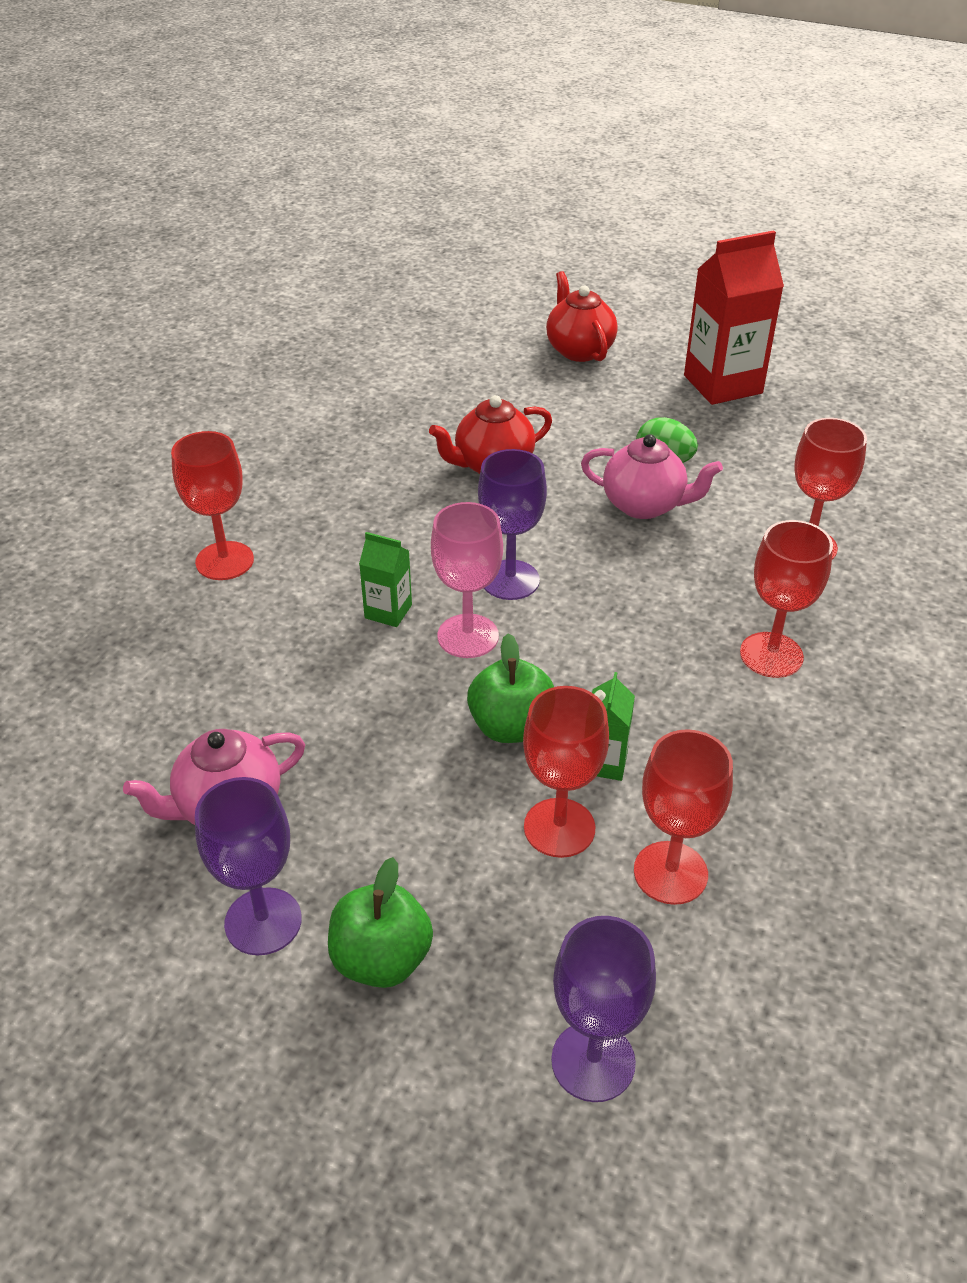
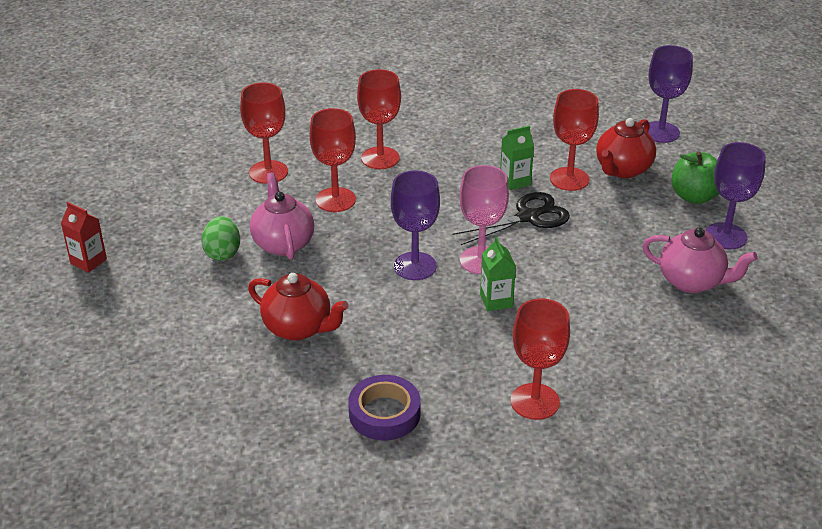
camera: 125 degrees left, 5 degrees down
green apple [467,633,554,743] -> black scissors [452,192,570,245]
red teapot [546,271,618,362] -> red teapot moved to [596,118,656,178]
red goblet [634,729,733,905] -> red goblet moved to [309,108,356,212]
red carton [684,230,784,405] -> red carton [61,202,107,273], size x0.49
none -> purple tape [348,375,421,441]

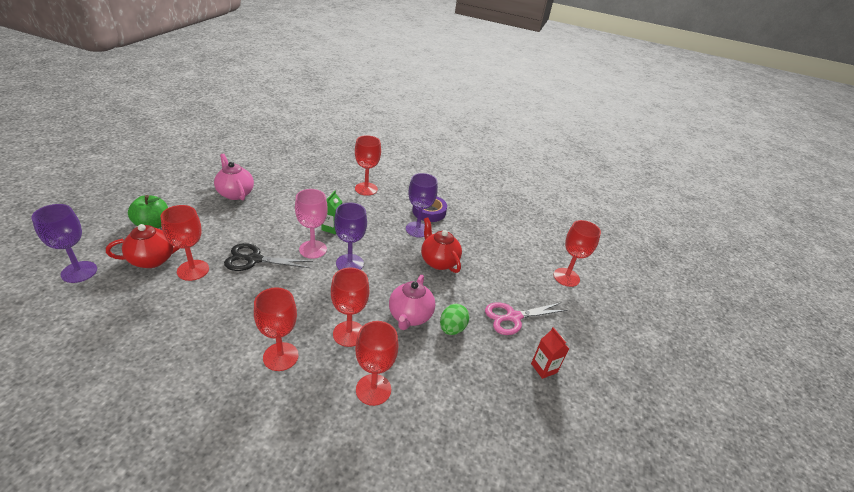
camera: 155 degrees left, 0 degrees up
green carton [500,126,534,190] -> none
purple goblet [705,142,766,249] -> purple goblet moved to [406,173,438,237]
none -> pink scissors [485,302,568,335]
none -> red goblet [554,220,601,287]

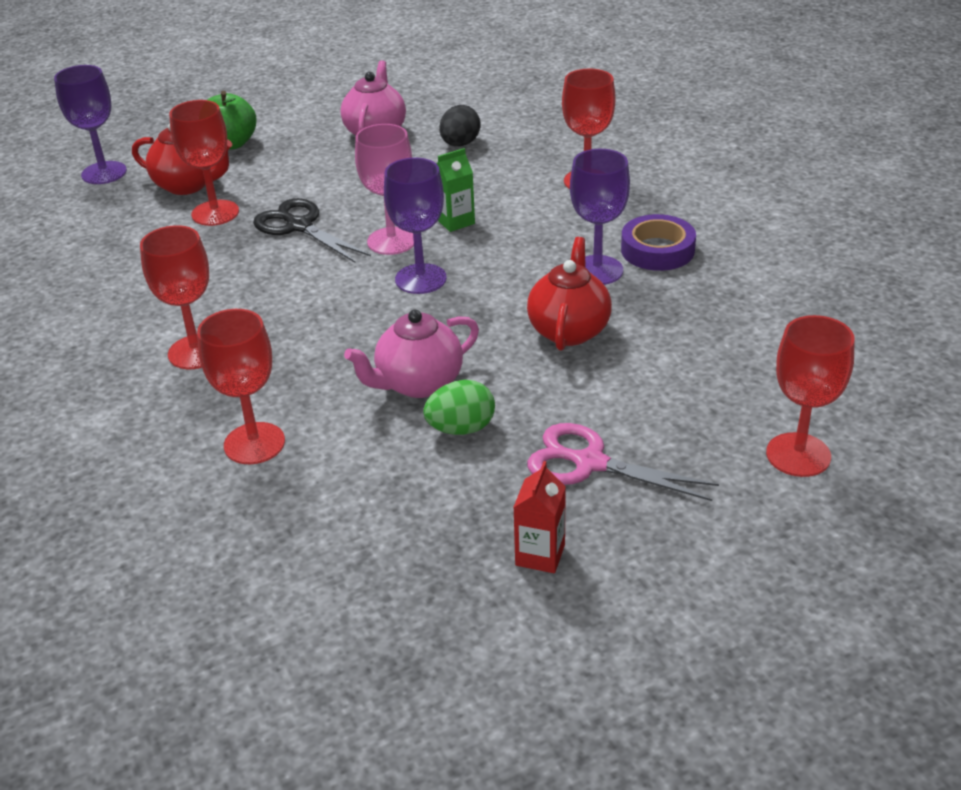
camera: 50 degrees right, 0 degrees up
red goblet [331,267,369,347] -> none
none -> black egg [439,105,481,146]

